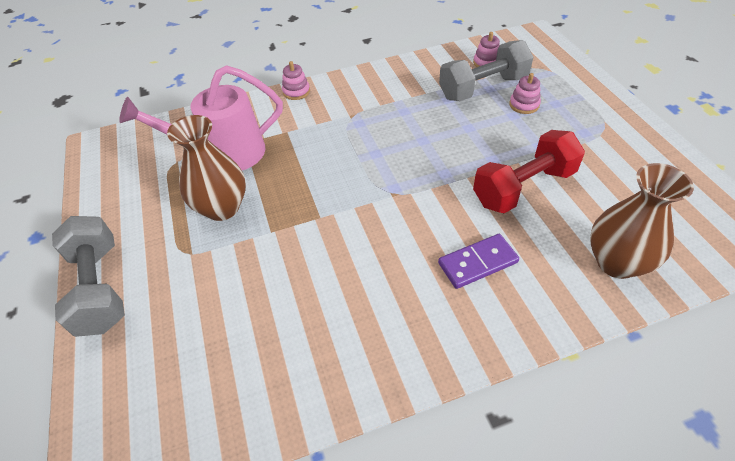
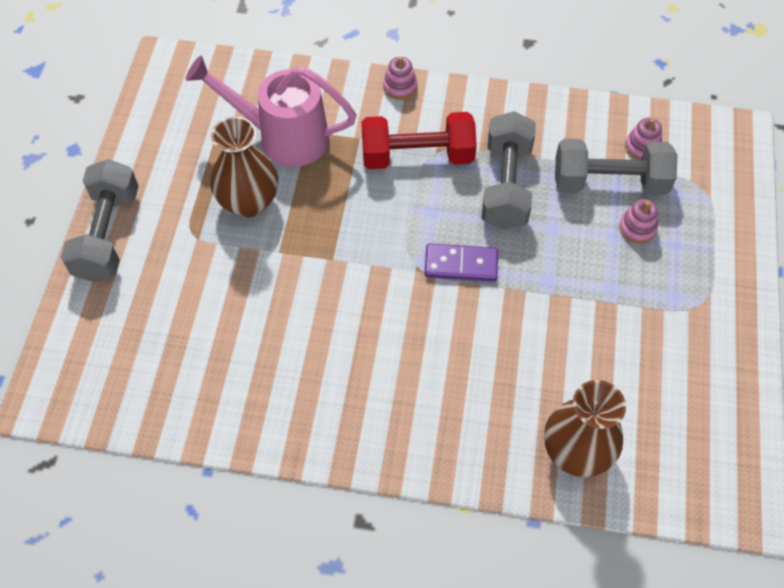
camera: 25 degrees right, 10 degrees up
purple domino [438,234,519,289] -> purple domino moved to [424,243,498,282]
red dumbbell [473,130,585,213] -> red dumbbell moved to [361,112,477,169]
none -> grey dumbbell [482,111,536,230]

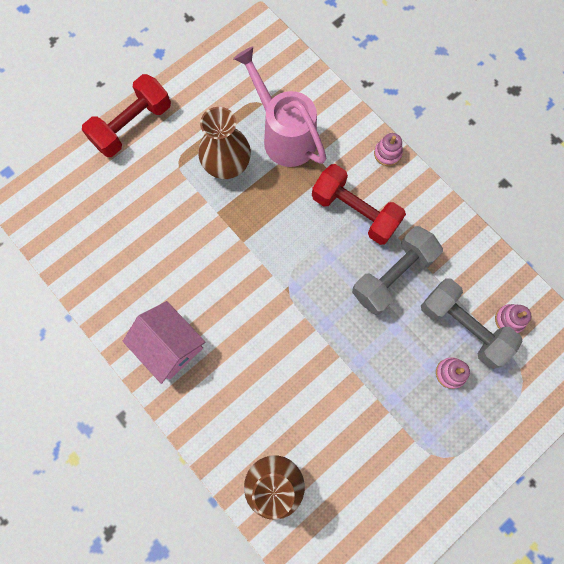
camera: 40 degrees right, 15 degrees up
grey dumbbell [61,159,139,282] -> red dumbbell [82,74,171,157]
purple domino [424,243,498,282] -> none
none -> pink house [123,301,205,384]

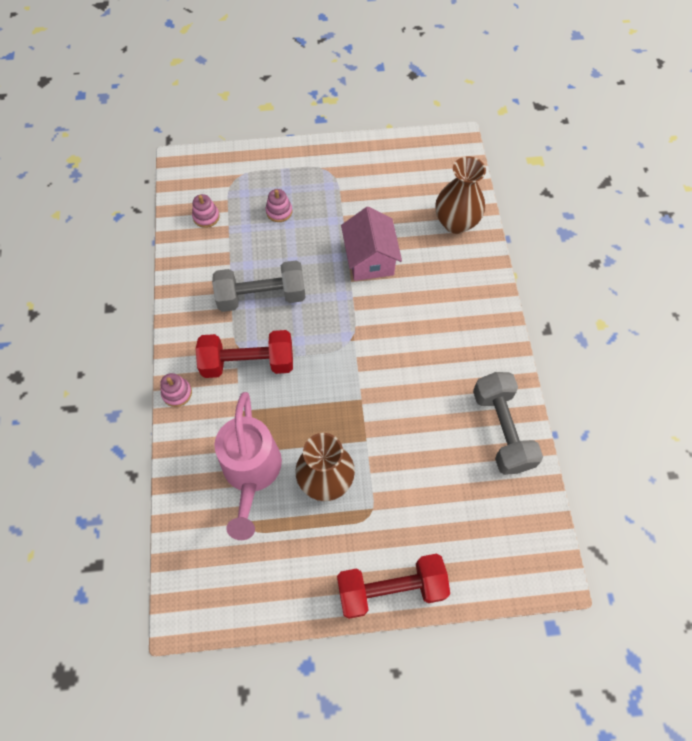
camera: 145 degrees left, 10 degrees down
pink house [123,301,205,384] -> pink house moved to [341,207,402,281]
red dumbbell [312,164,406,245] -> red dumbbell turned 75 degrees counterclockwise [196,330,293,378]
grey dumbbell [421,278,522,368] -> grey dumbbell moved to [473,372,543,475]

